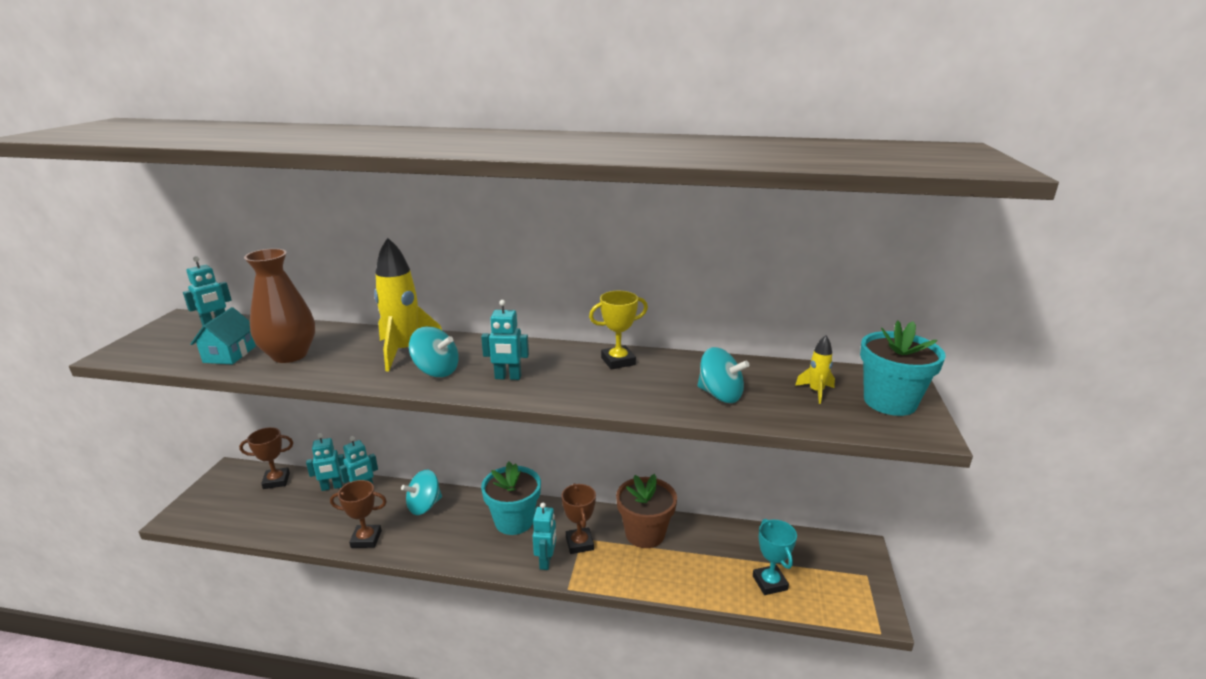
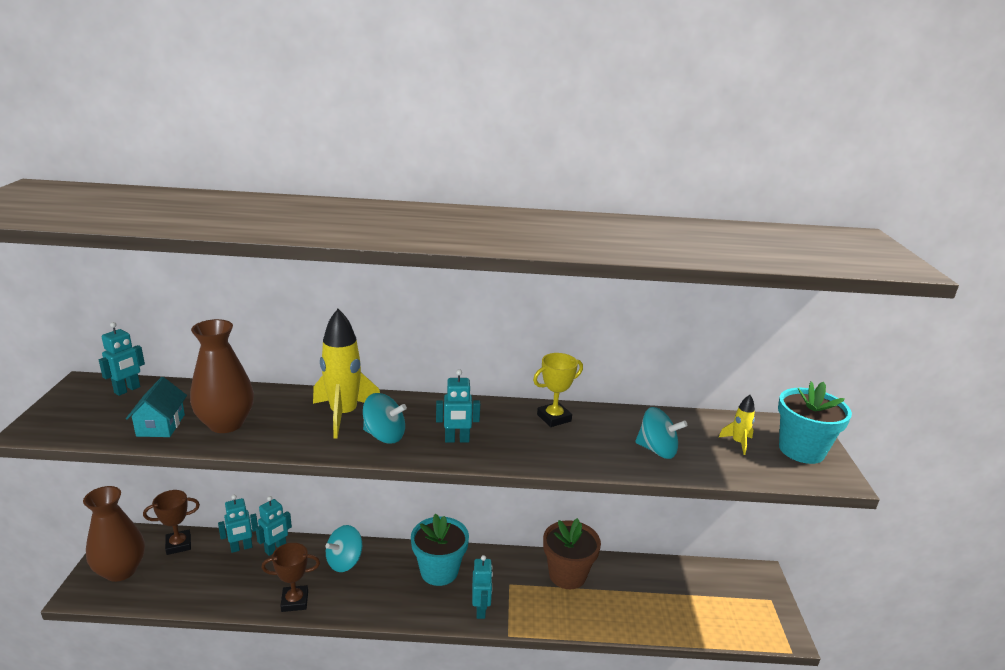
camera: 10 degrees left, 0 degrees up
brown trophy [562,483,596,554] -> none
turquoise trophy [753,519,797,595] -> none
none -> brown vase [83,486,145,582]

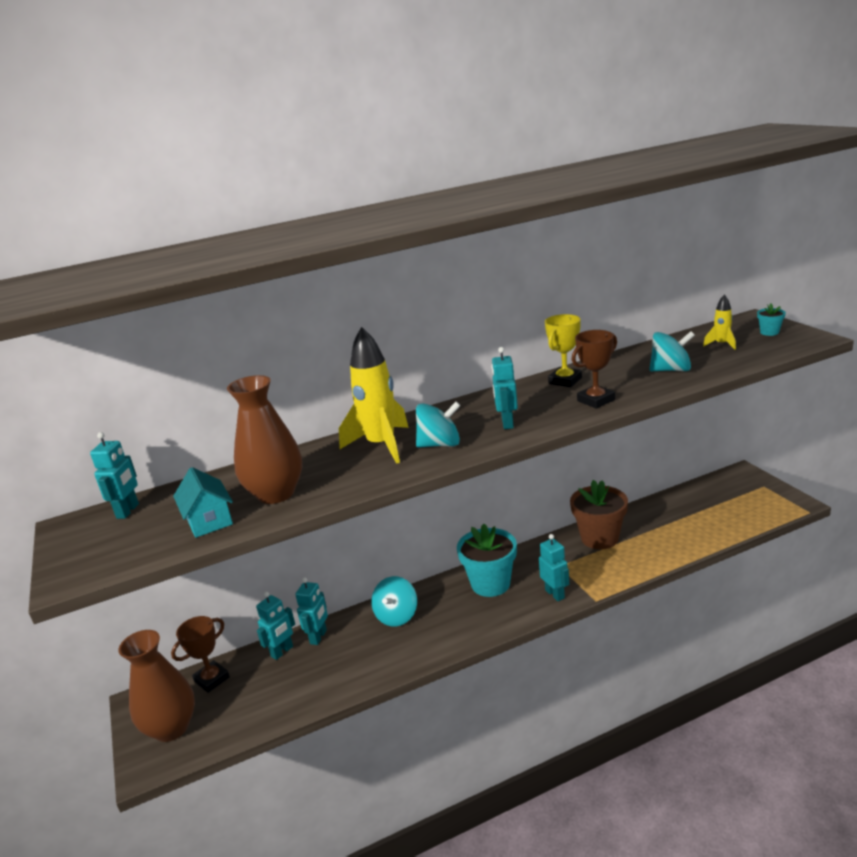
camera: 20 degrees left, 0 degrees up
brown trophy [262,543,320,612] -> brown trophy moved to [572,330,617,409]
turquoise robot [436,369,480,443] -> turquoise robot turned 120 degrees clockwise [491,347,518,429]
turquoise flower pot [778,381,852,464] -> turquoise flower pot [757,303,786,336], size x0.44

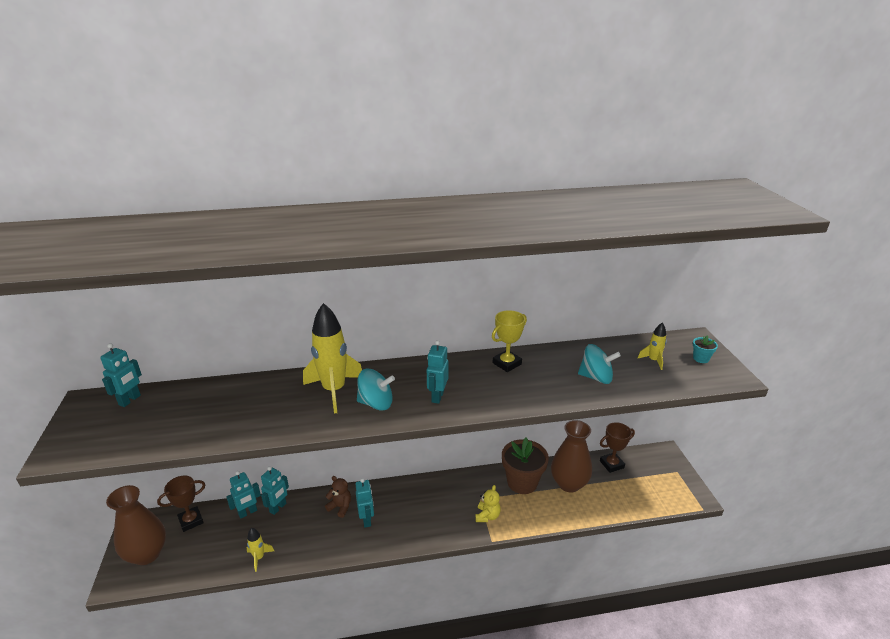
camera: 10 degrees right, 5 degrees up
turquoise house [173,467,233,538] -> none
brown vase [227,375,302,504] -> brown vase moved to [551,420,592,493]
turquoise spinning top [371,576,417,627] -> brown teddy bear [325,476,351,518]
turquoise flower pot [457,524,517,597] -> none
turquoise robot [539,534,569,601] -> turquoise robot moved to [356,478,374,528]
brown trophy [572,330,617,409] -> brown trophy moved to [600,422,635,473]
none -> yellow rocket [246,528,274,572]
none -> yellow teddy bear [475,485,501,522]

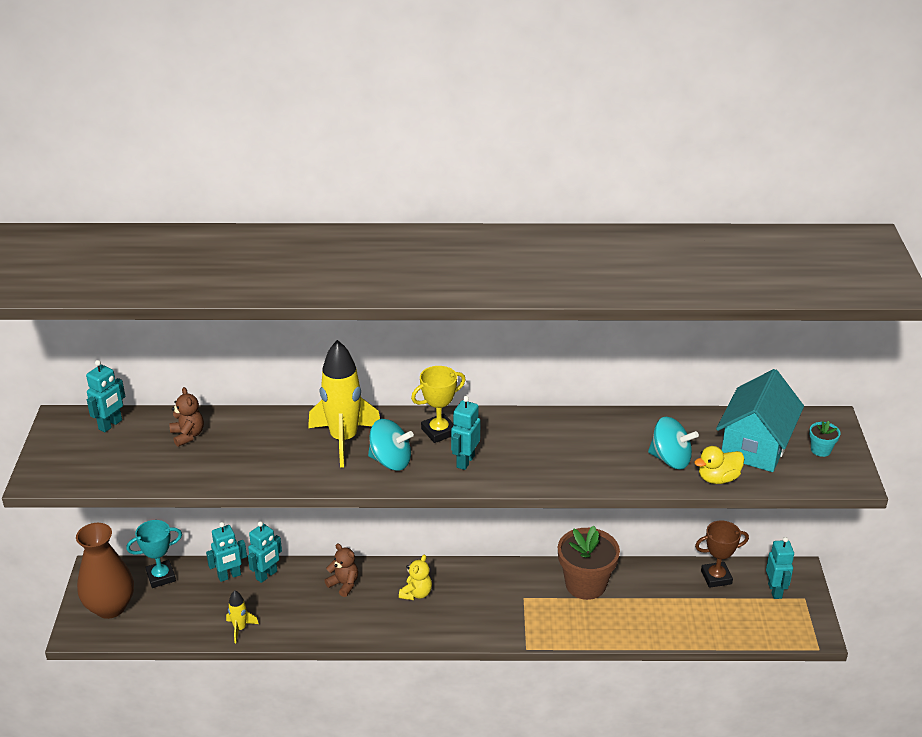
camera: 10 degrees right, 5 degrees up
brown trophy [157,476,206,532] -> turquoise trophy [126,520,182,588]
turquoise robot [356,478,374,528] -> turquoise robot moved to [766,537,794,599]
yellow teddy bear [475,485,501,522] -> yellow teddy bear moved to [399,555,432,600]
yellow trophy [492,310,527,372] -> yellow trophy moved to [411,366,466,443]
brown vase [551,420,592,493] -> none
yellow rocket [637,323,666,370] -> turquoise house [716,369,804,472]
none -> brown teddy bear [170,387,204,447]
none -> yellow duck [694,446,744,484]

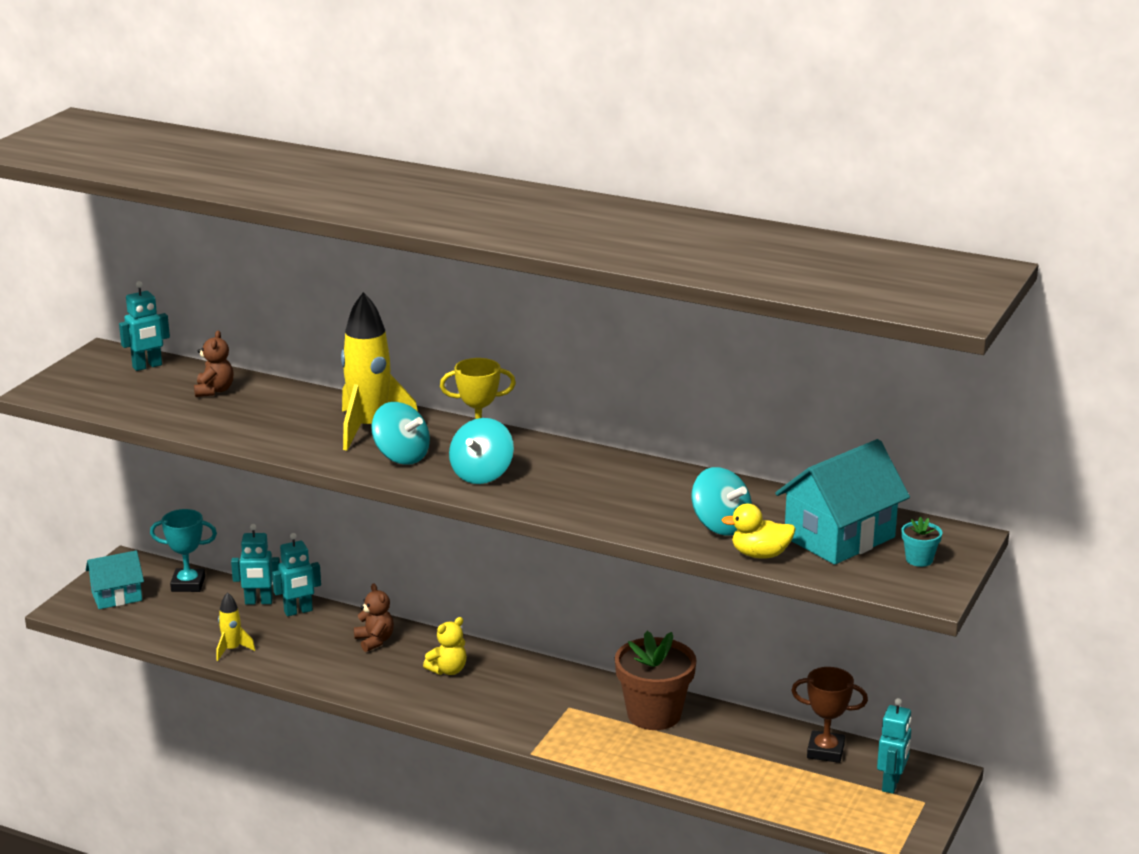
camera: 25 degrees right, 10 degrees down
brown vase [76,523,134,619] -> turquoise house [86,550,144,609]
turquoise robot [451,396,480,470] -> turquoise spinning top [449,418,514,484]

